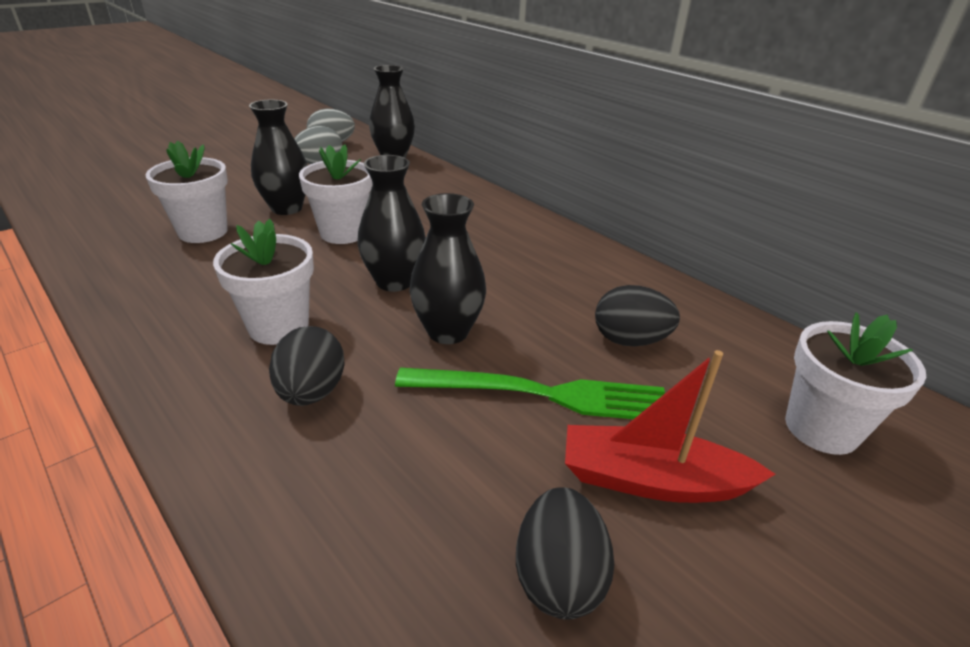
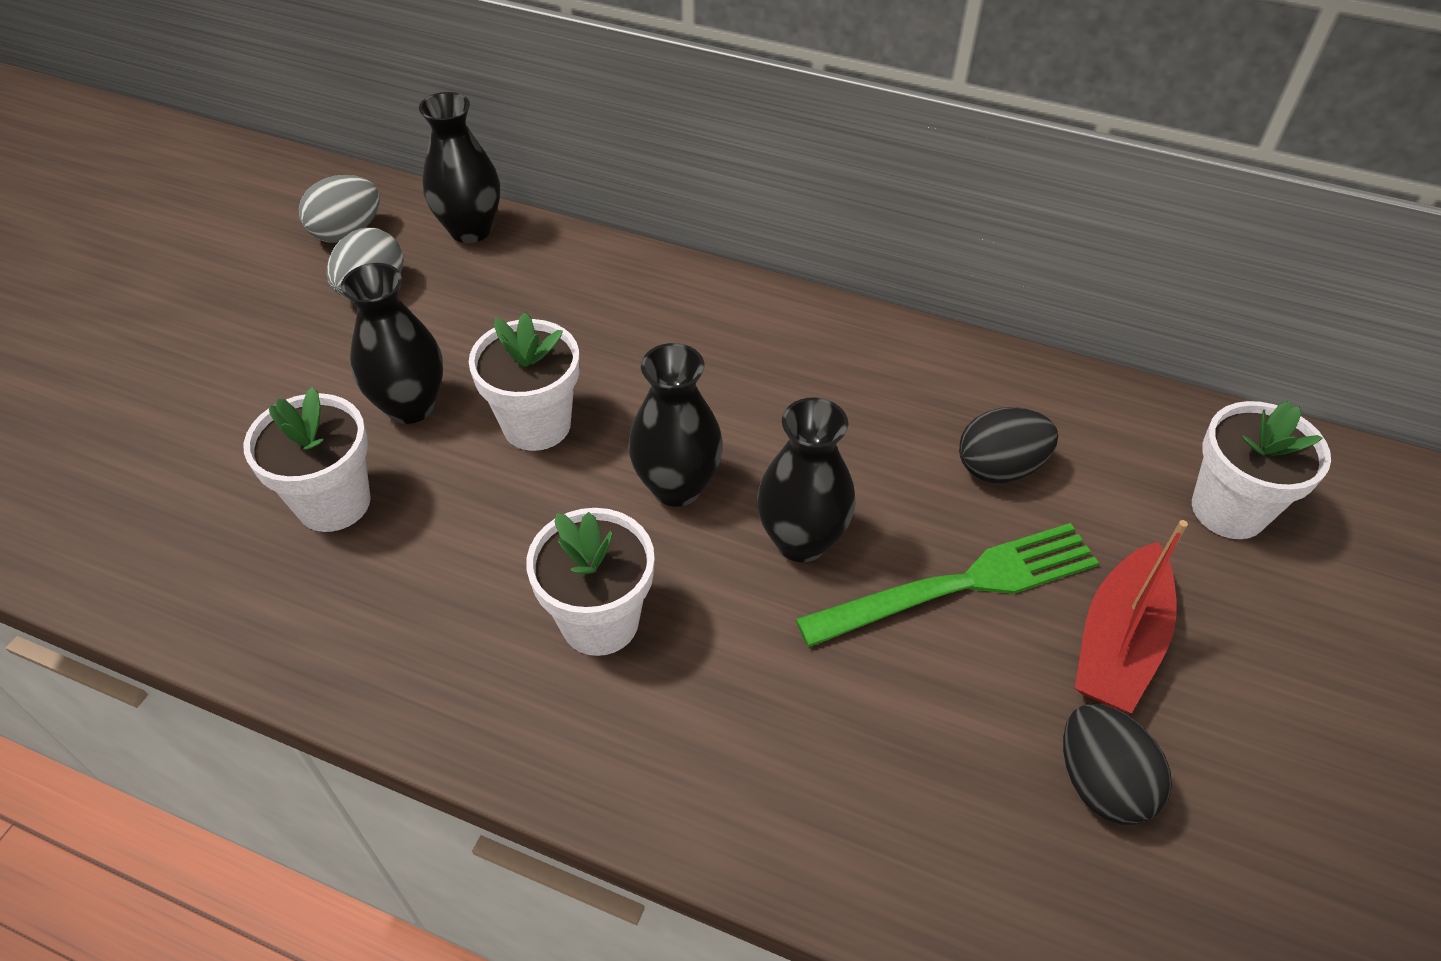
camera: 25 degrees left, 15 degrees up
black egg [269,326,345,406] -> none
red boat [565,350,775,503] -> red boat turned 45 degrees counterclockwise [1075,520,1188,713]

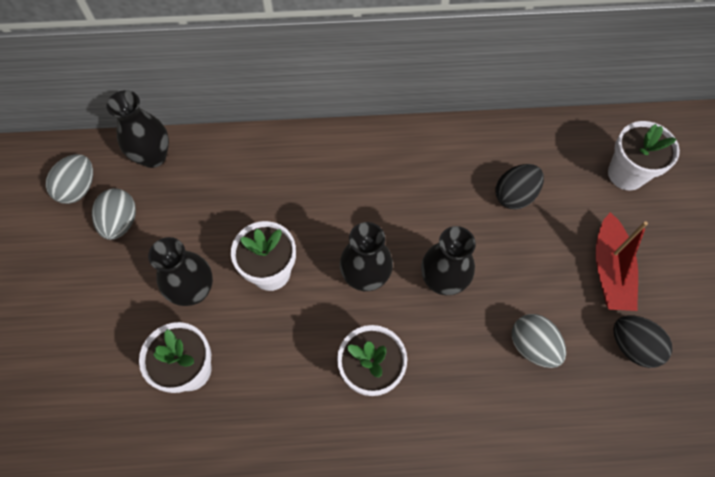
camera: 25 degrees left, 15 degrees up
green fork [796,523,1099,647] -> none
none -> grey egg [512,314,566,368]

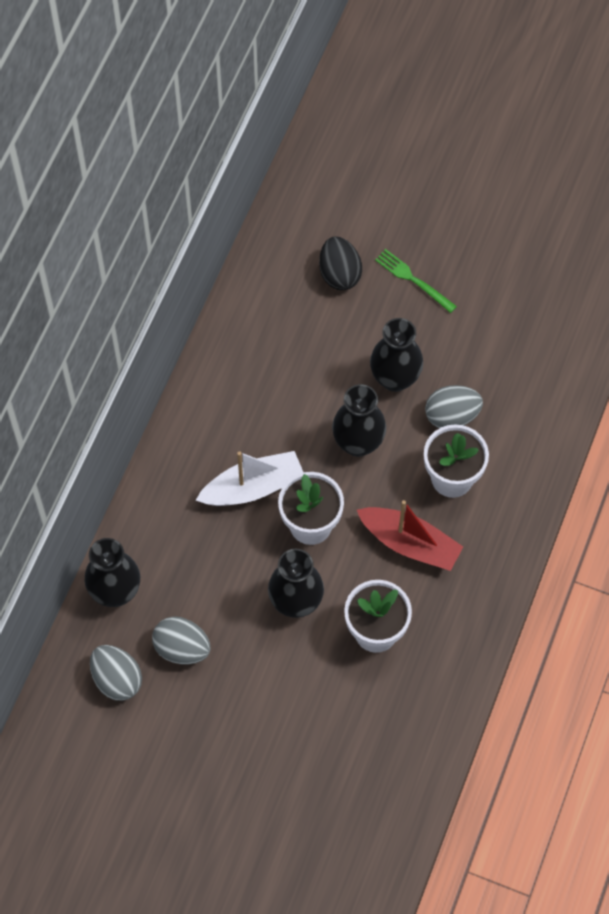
camera: 65 degrees left, 0 degrees up
grey egg [512,314,566,368] -> grey egg moved to [425,385,483,428]
red boat [596,212,648,311] -> red boat moved to [357,500,463,571]
white flower pot [608,121,680,190] -> none
black egg [613,316,672,368] -> none
none -> white boat [196,451,304,506]
none -> green fork [375,249,457,313]

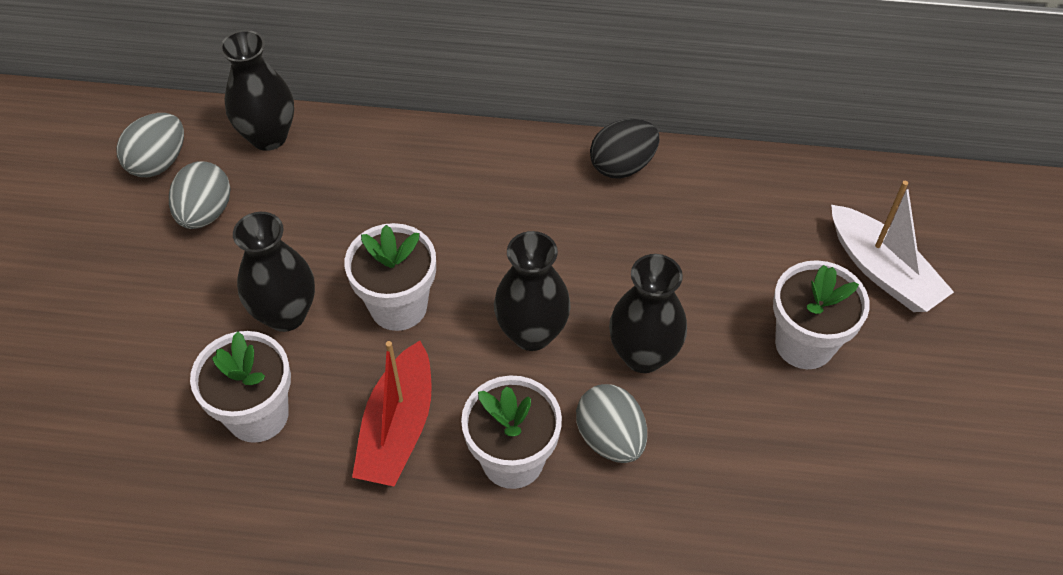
camera: 75 degrees right, 10 degrees down
white boat [196,451,304,506] -> white boat moved to [831,181,954,312]
black egg [319,236,362,290] -> black egg moved to [590,119,659,179]
green fork [375,249,457,313] -> white flower pot [773,260,870,369]

